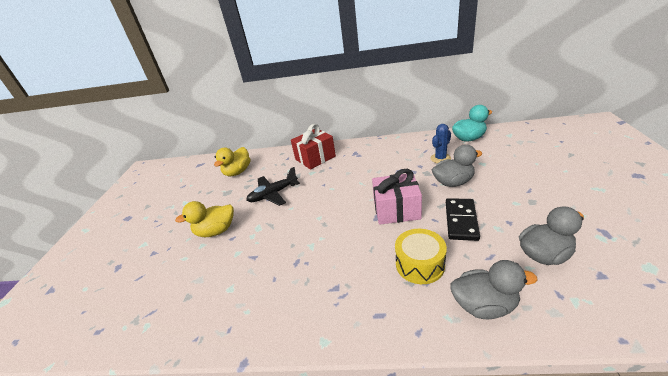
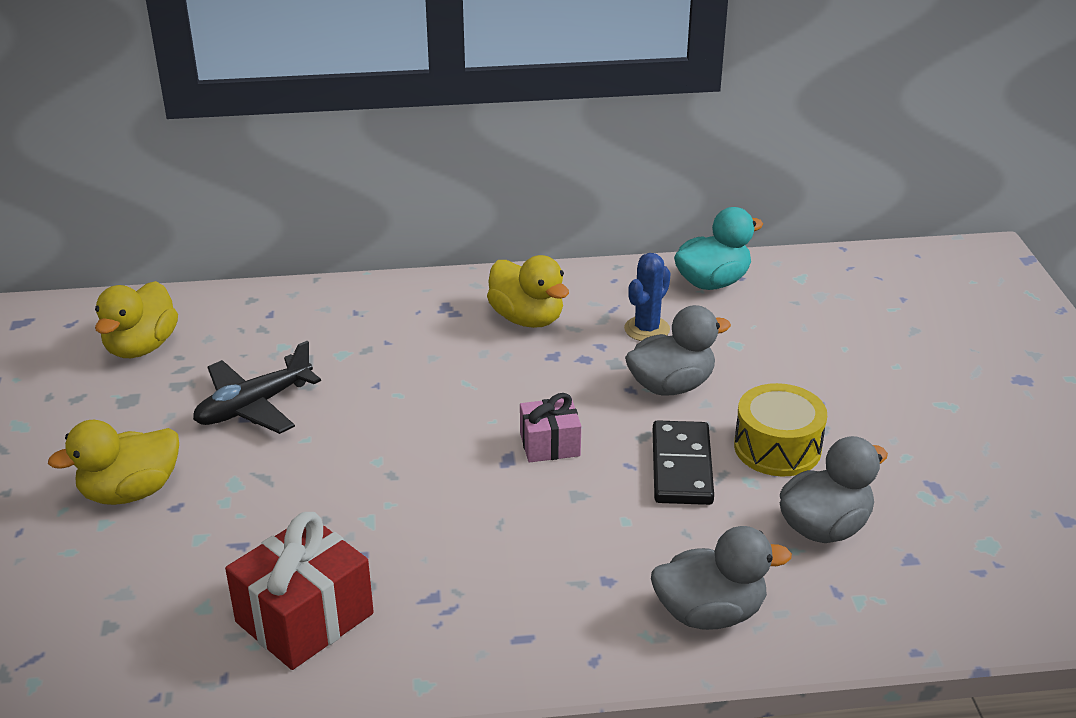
camera: 15 degrees left, 0 degrees up
red gift [291,124,336,170] -> red gift moved to [225,512,374,670]
pink gift [372,169,422,225] -> pink gift [520,393,581,463], size x0.59
yellow drum [395,229,447,284] -> yellow drum moved to [734,383,827,476]
none -> yellow duck [487,255,569,328]

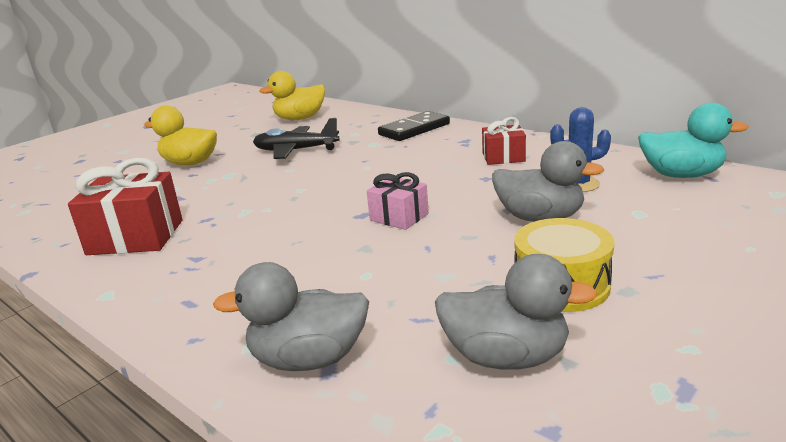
camera: 50 degrees right, 10 degrees down
yellow duck [487,255,569,328] -> red gift [482,117,526,165]
grey duck [651,526,792,630] -> grey duck turned 135 degrees clockwise [213,262,369,371]
black domino [653,420,714,505] -> black domino moved to [378,111,450,141]

